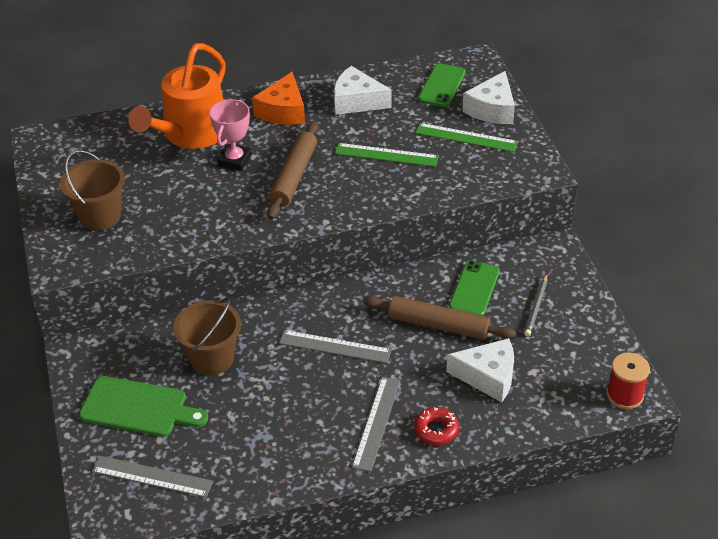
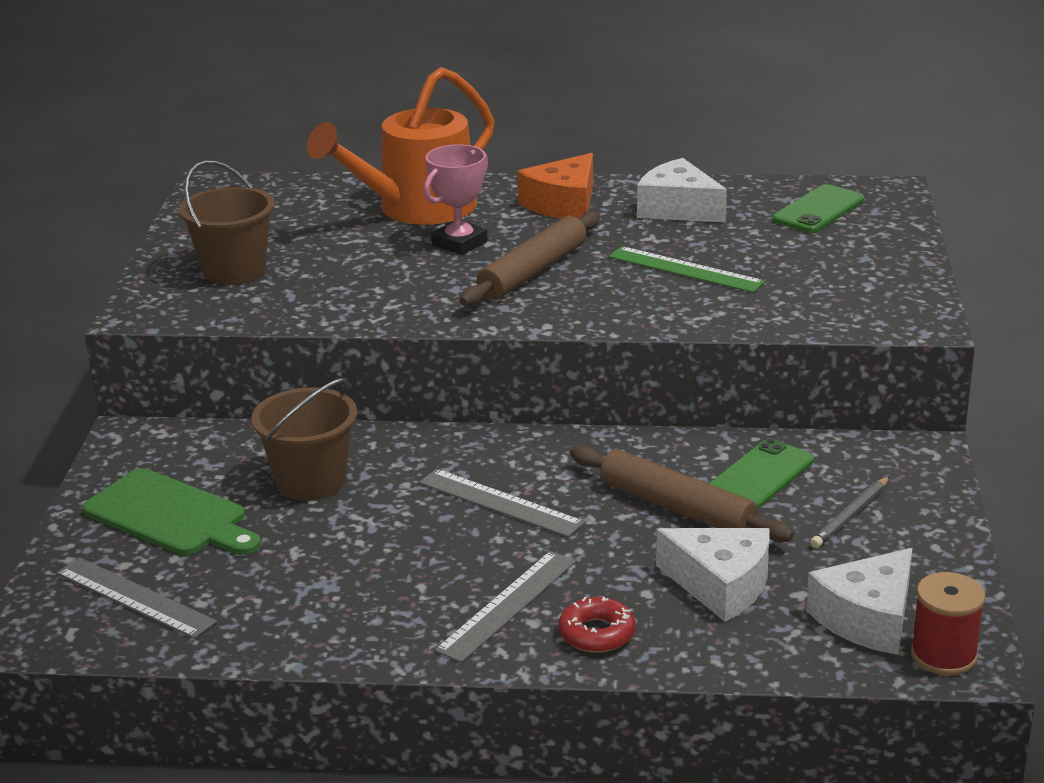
camera: 20 degrees right, 15 degrees down
green ruler [416,123,518,152] -> none
white cheese [462,71,515,124] -> white cheese moved to [806,548,912,655]

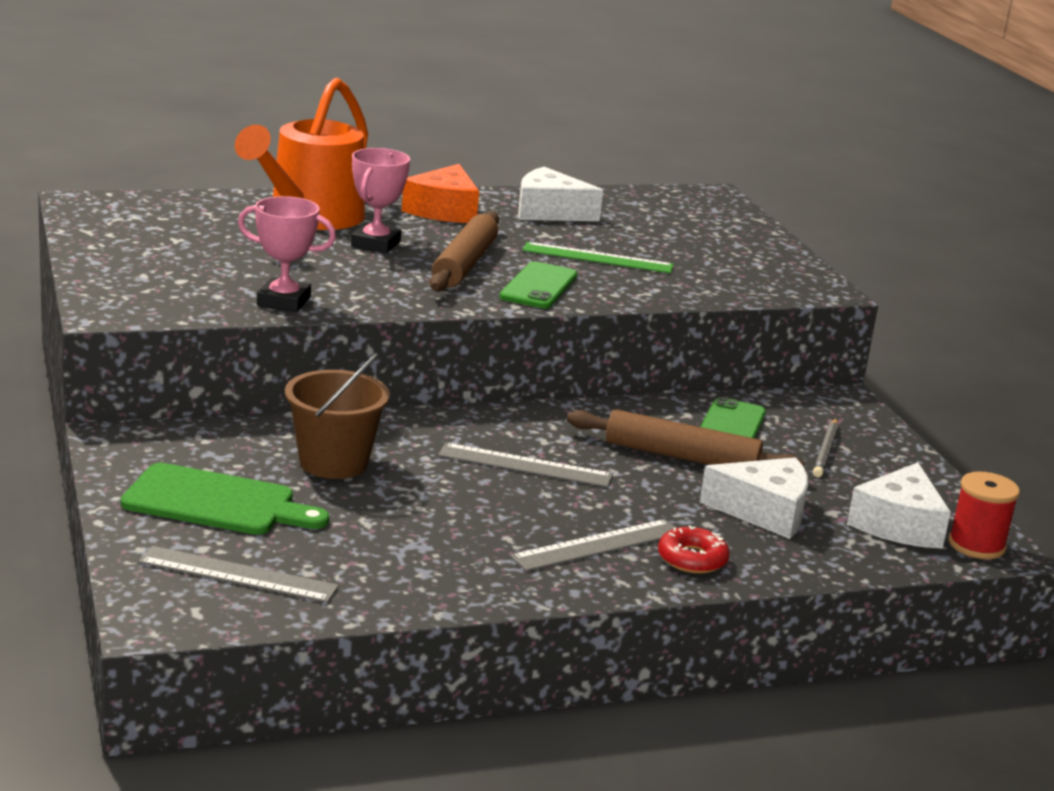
camera: 25 degrees left, 5 degrees down
brown bucket [179,160,275,285] -> none
grey ruler [435,551,576,663] -> grey ruler turned 45 degrees clockwise [510,519,676,571]
green phone [773,184,864,233] -> green phone moved to [500,262,577,308]
none -> pink trophy [238,196,336,312]

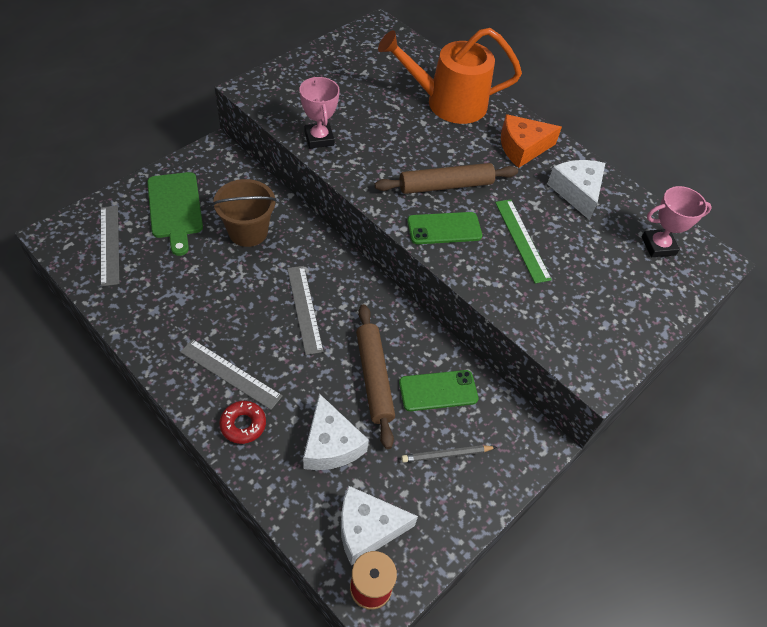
camera: 60 degrees right, 30 degrees up
pink trophy [351,148,410,253] -> pink trophy moved to [642,186,712,257]

